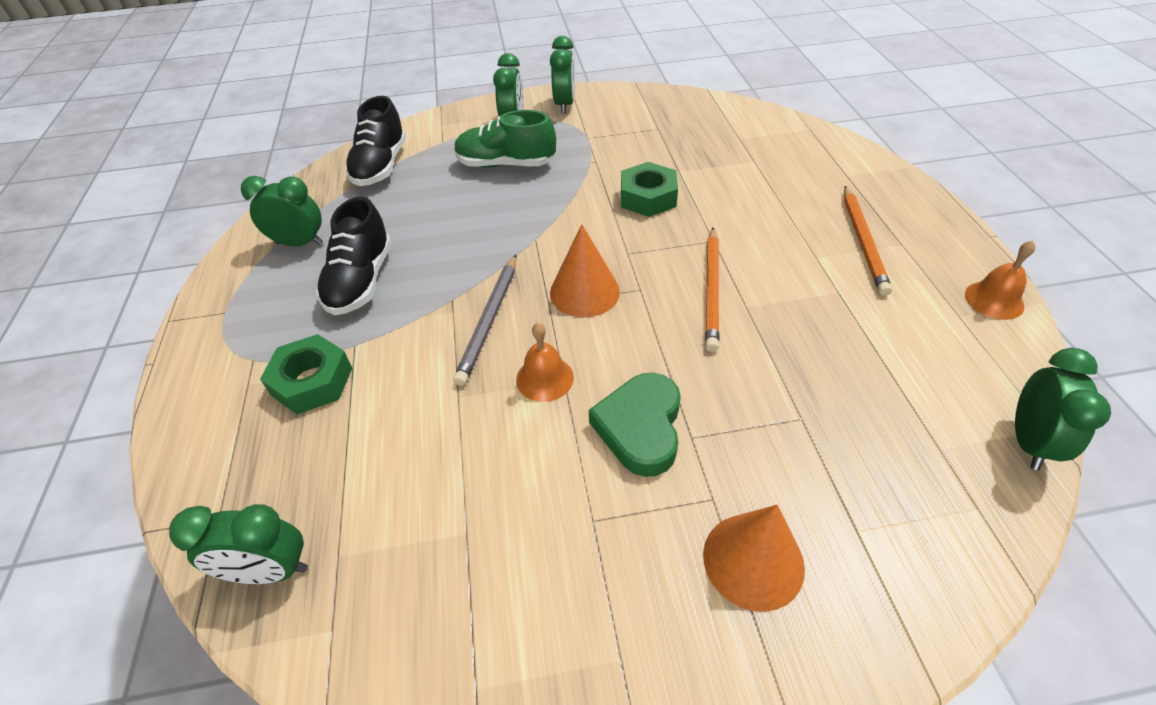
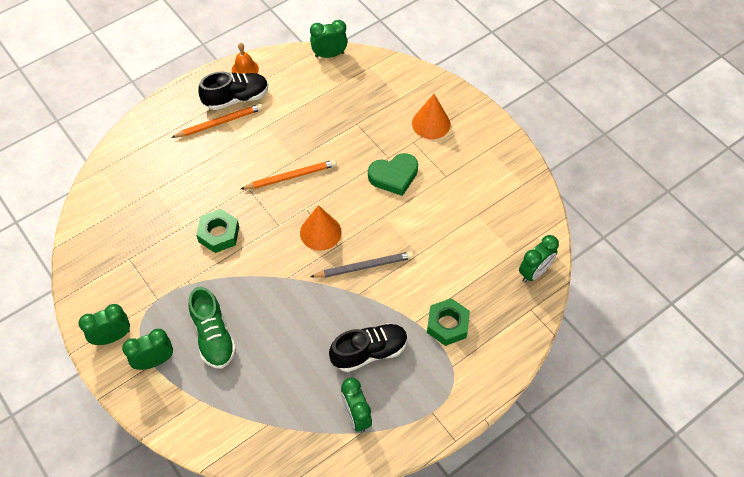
camera: 120 degrees left, 10 degrees up
green clock [169,504,308,584] -> green clock turned 75 degrees clockwise [519,235,559,283]
black shoe [345,96,406,186] -> black shoe moved to [198,72,268,110]
orange bell [516,323,574,402] -> none

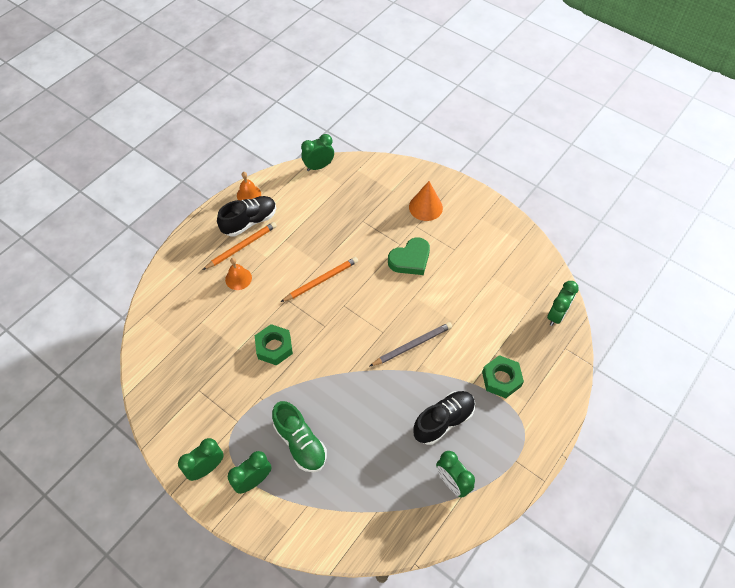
camera: 15 degrees left, 0 degrees up
orange cone [300,205,342,251] -> none
none -> orange bell [225,258,252,290]

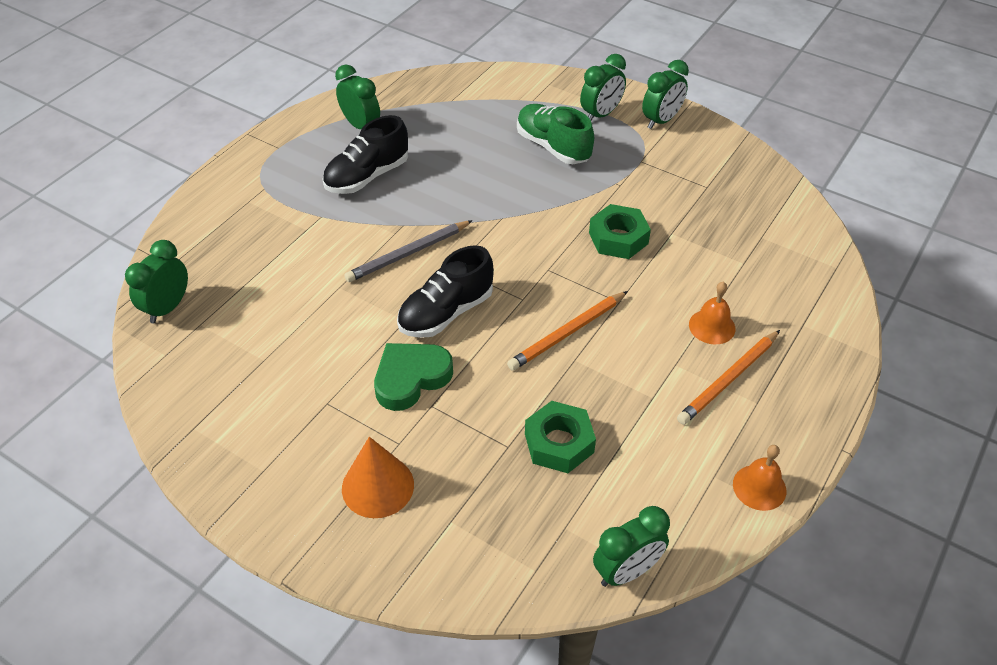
camera: 175 degrees right, 10 degrees down
black shoe [217,196,276,237] -> black shoe moved to [397,245,494,338]
green nut [482,355,524,398] -> green nut moved to [525,401,596,473]

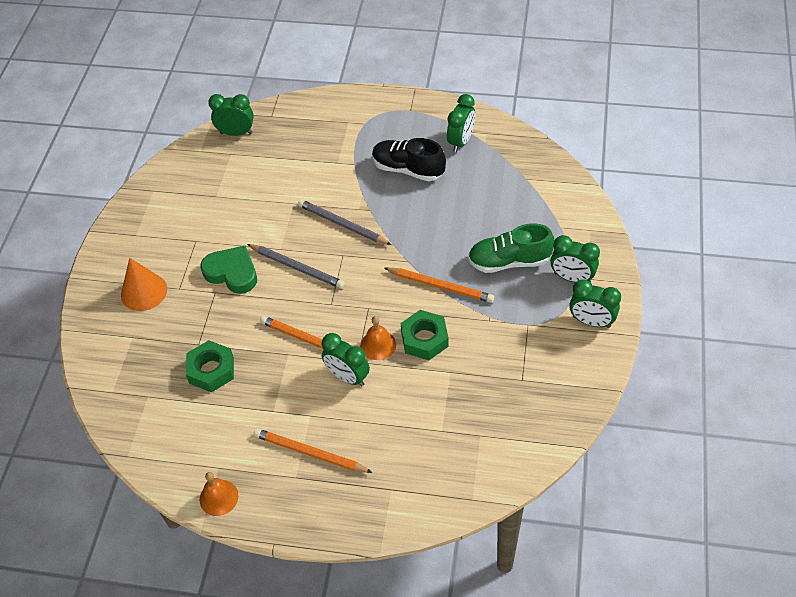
camera: 70 degrees right, 5 degrees up
black shoe [397,245,494,338] -> grey pencil [247,244,345,289]
green shoe [517,104,594,164] -> green shoe turned 120 degrees counterclockwise [468,223,554,273]
green clock [593,506,670,587] -> green clock moved to [322,333,370,387]
orange bell [689,282,735,344] -> orange bell moved to [361,316,396,360]
none -> orange pencil [384,267,494,303]

